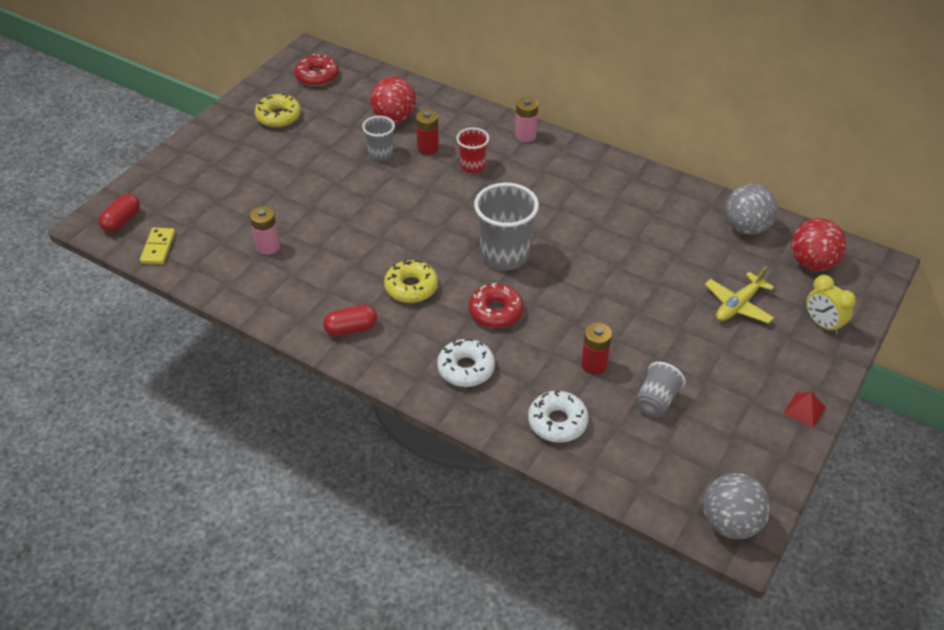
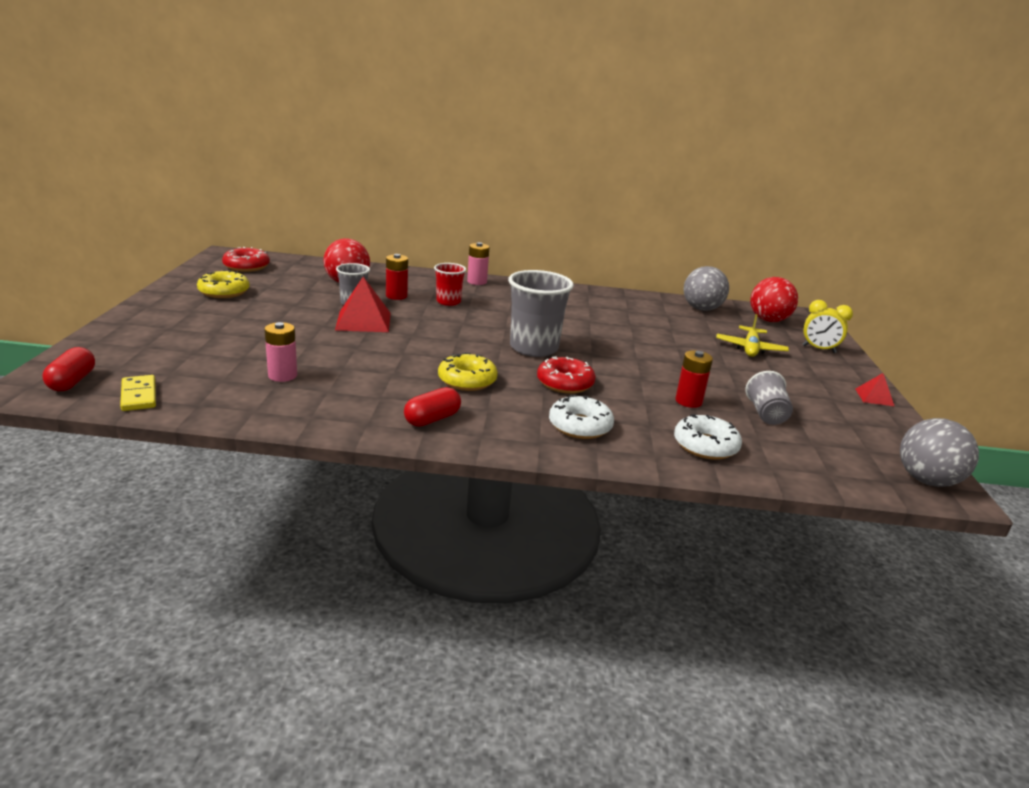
camera: 30 degrees left, 20 degrees down
none -> red pyramid [335,277,391,332]

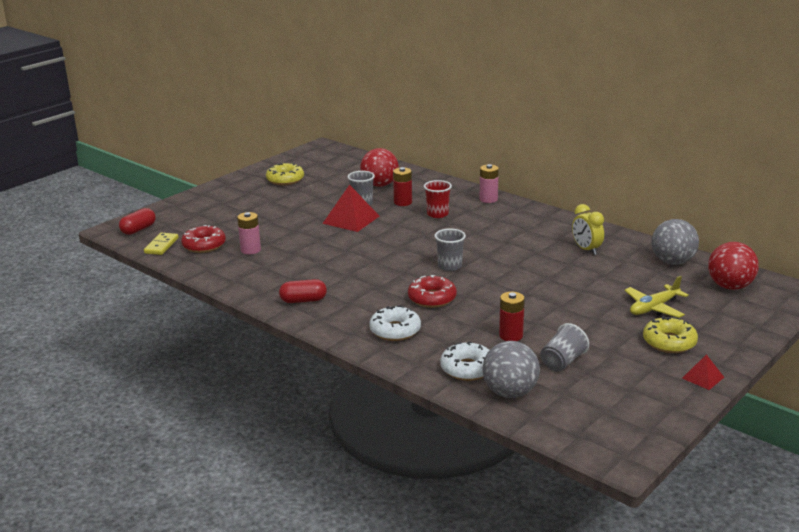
camera: 40 degrees right, 0 degrees up
red donut [222,247,270,272] -> red donut moved to [181,225,226,253]
yellow donut [438,352,498,391] -> yellow donut moved to [643,316,698,353]
grey cup [508,270,574,357] -> grey cup [434,228,466,271], size x0.57
yellow clock [803,300,853,353] -> yellow clock moved to [572,204,604,255]
grey ball [900,418,979,487] -> grey ball moved to [482,341,540,398]

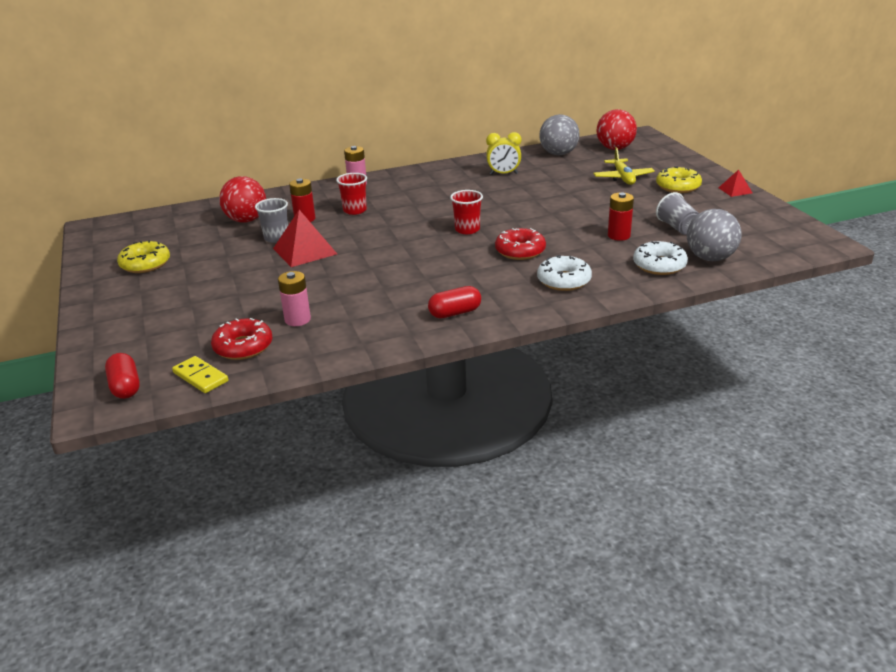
camera: 60 degrees left, 5 degrees up
red capsule [279,279,327,303] -> red capsule turned 45 degrees clockwise [428,286,481,318]
grey cup [434,228,466,271] -> red cup [450,190,483,234]

